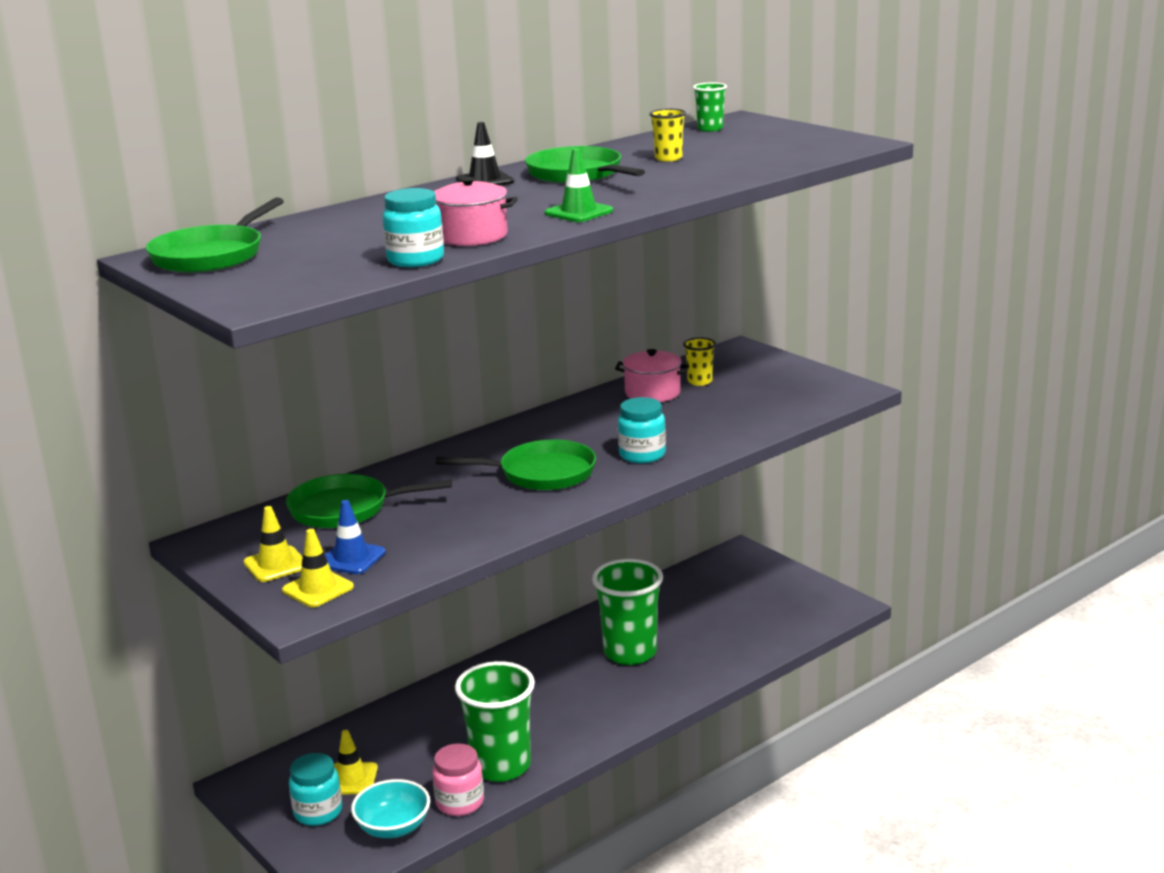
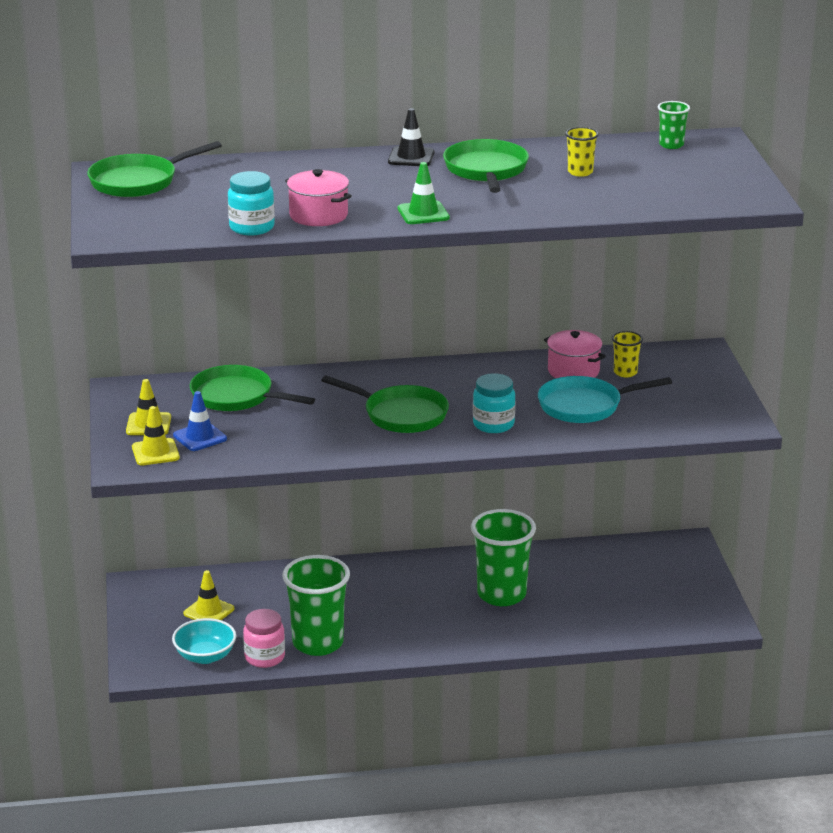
camera: 30 degrees right, 5 degrees up
turquoise jar [289,753,342,826] -> none
none -> turquoise pan [538,376,672,423]

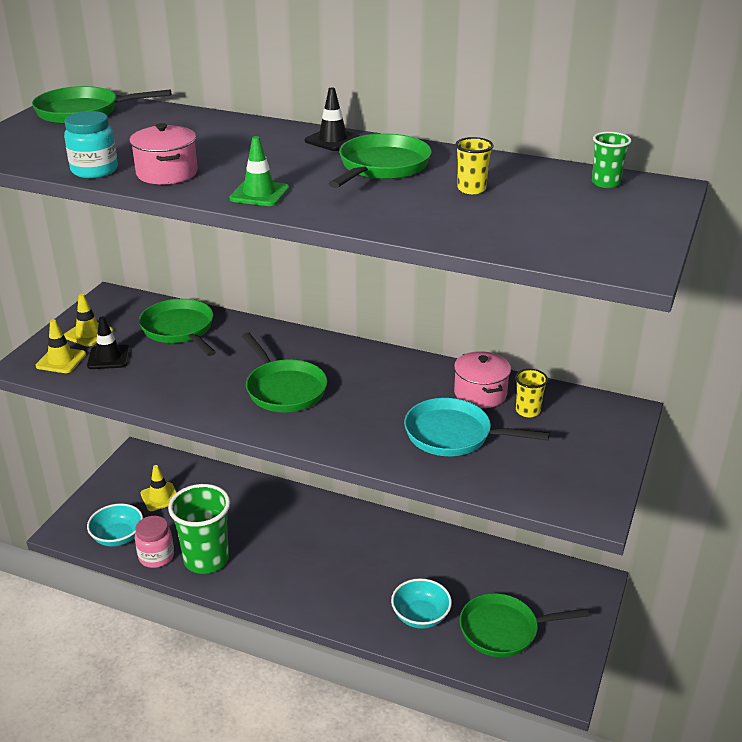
camera: 30 degrees right, 5 degrees up
blue traffic cone [173,391,227,451] -> black traffic cone [87,317,130,369]
green cup [471,509,536,606] -> none
turquoise jar [473,373,515,433] -> none
none -> turquoise bowl [391,578,452,629]
none -> green pan [459,593,589,657]

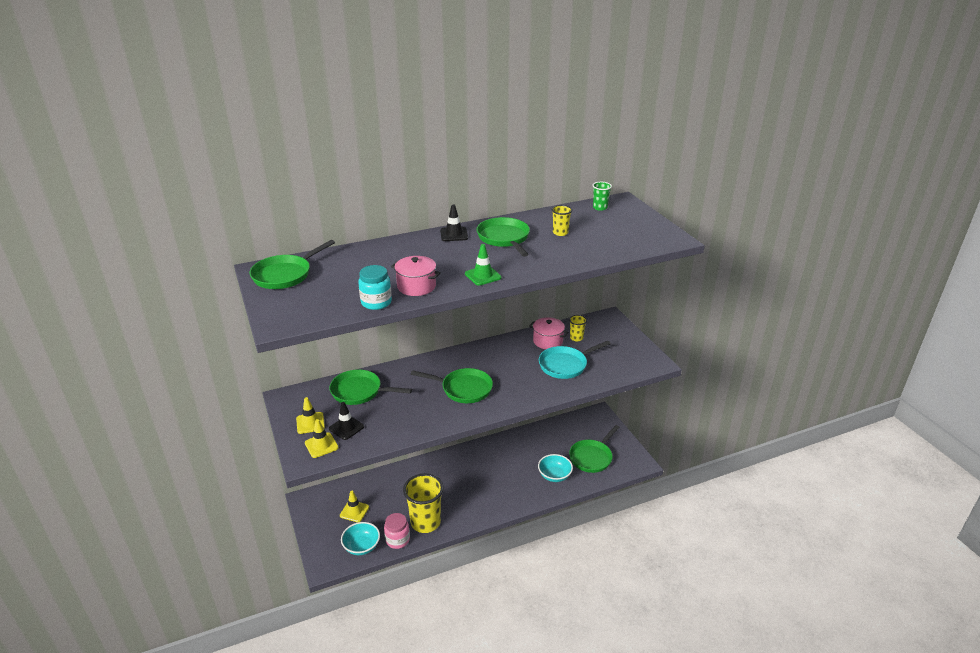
camera: 45 degrees left, 0 degrees up
green cup [168,484,230,574] -> yellow cup [403,473,444,533]

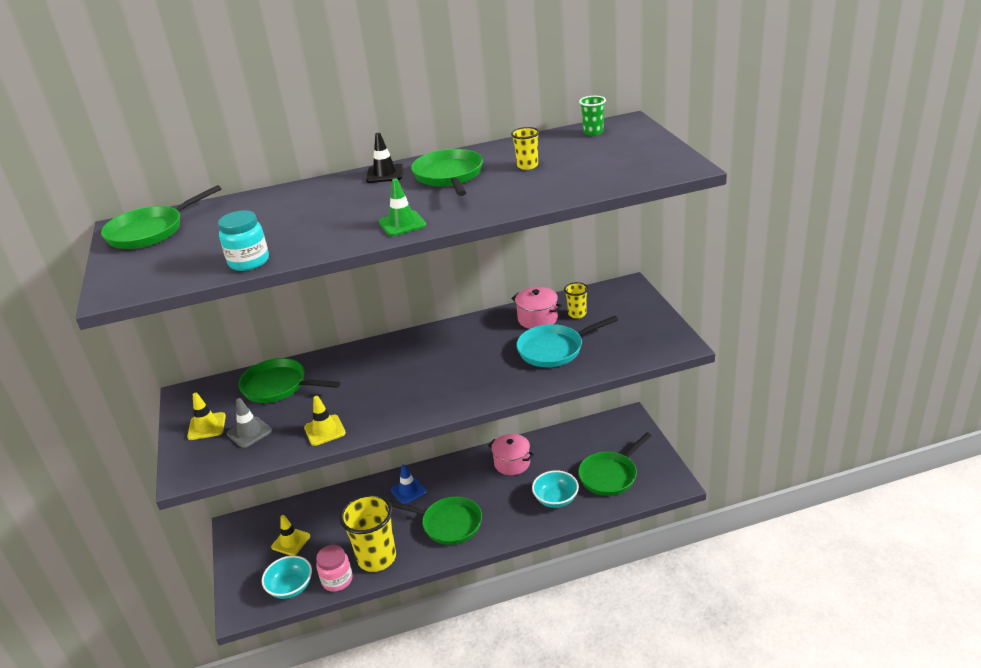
camera: 10 degrees right, 0 degrees up
yellow traffic cone [305,419,339,458] -> yellow traffic cone moved to [304,396,346,446]
black traffic cone [329,402,364,440] -> grey traffic cone [227,398,272,448]
pink pot [391,256,441,296] -> pink pot moved to [488,434,534,475]
green pan [411,368,493,403] -> green pan moved to [389,497,482,545]
none -> blue traffic cone [391,465,427,504]

